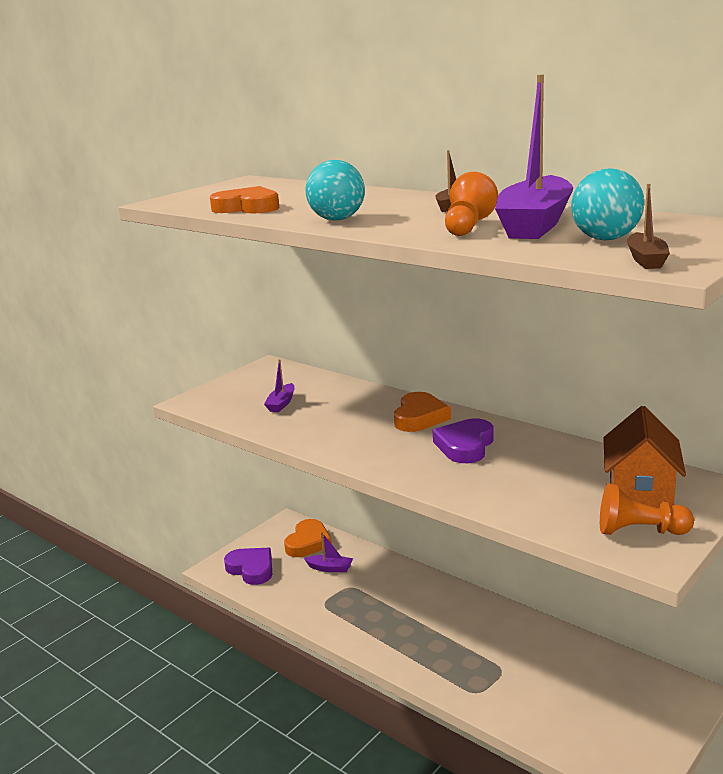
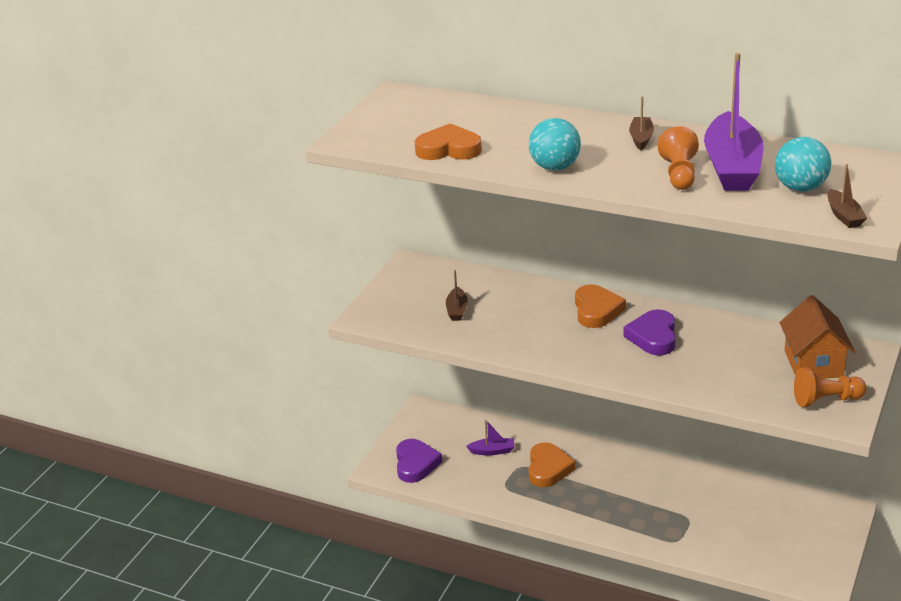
camera: 15 degrees left, 10 degrees up
purple heart [224,548,272,585] -> purple heart turned 60 degrees clockwise [396,439,442,483]
purple boat [264,359,294,412] -> brown boat [446,270,468,321]
orange heart [284,519,332,557] -> orange heart moved to [529,442,576,487]

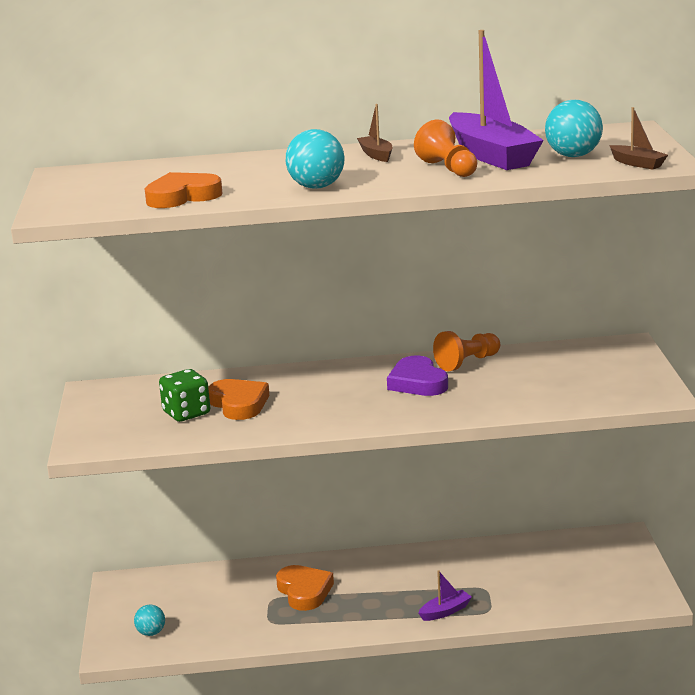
camera: 30 degrees left, 10 degrees down
purple heart [396,439,442,483] -> turquoise ball [134,604,165,636]
brown boat [446,270,468,321] -> green dice [159,369,210,422]
purple boat [466,420,514,455] -> purple boat moved to [418,570,472,621]
orange heart [575,284,626,328] -> orange heart moved to [208,379,269,420]
orange house [780,295,855,379] -> none
orange pawn [794,368,867,407] -> orange pawn moved to [433,331,500,372]

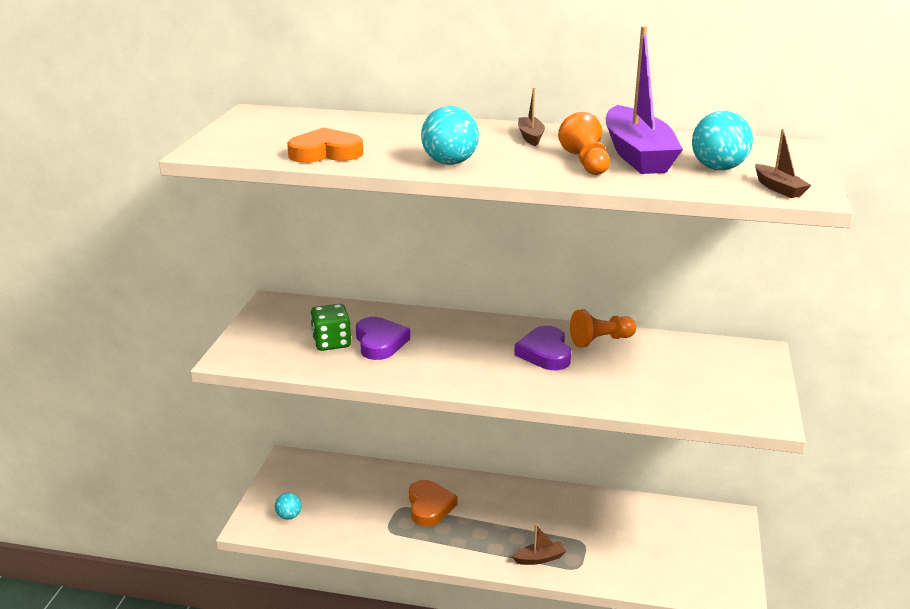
camera: 15 degrees right, 5 degrees up
orange heart [208,379,269,420] -> purple heart [356,317,410,360]
purple boat [418,570,472,621] -> brown boat [512,524,566,565]

